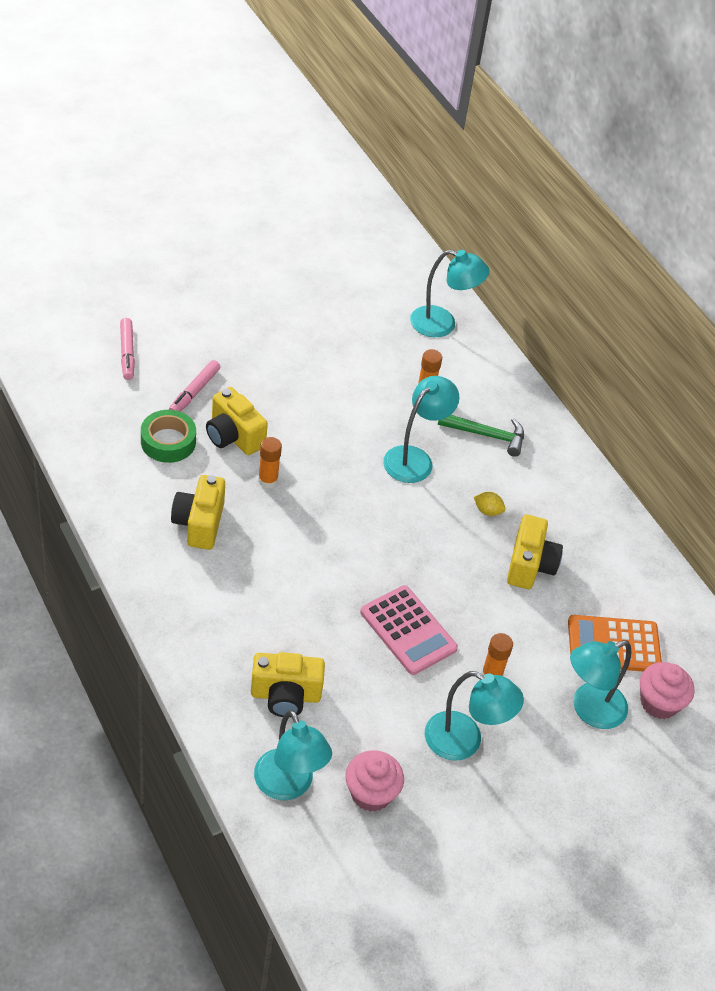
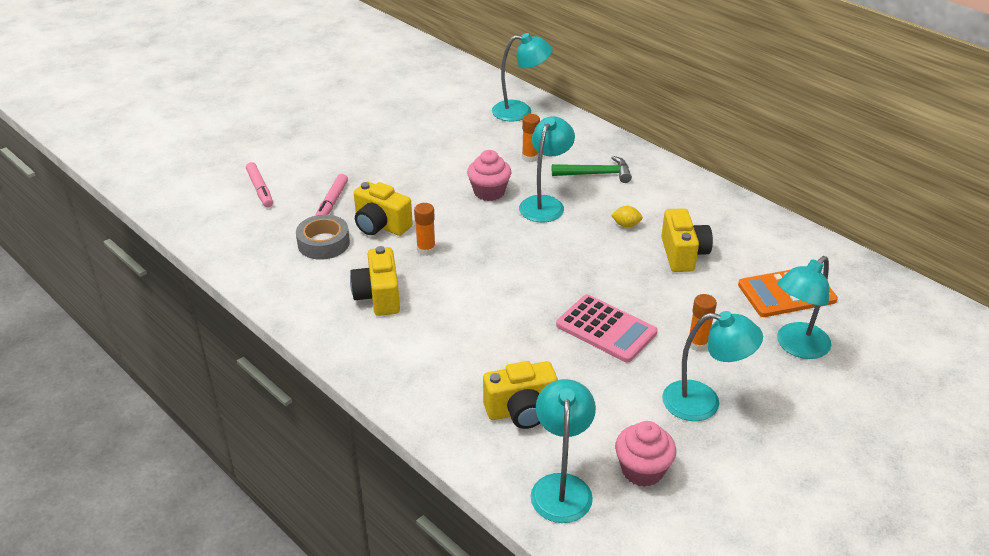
camera: 10 degrees left, 10 degrees down
green tape [141,410,196,463] -> grey tape [296,215,350,260]
turquoise lamp [254,710,332,800] -> turquoise lamp turned 135 degrees counterclockwise [531,379,596,523]
pink cupcake [640,662,694,719] -> pink cupcake moved to [467,150,511,201]

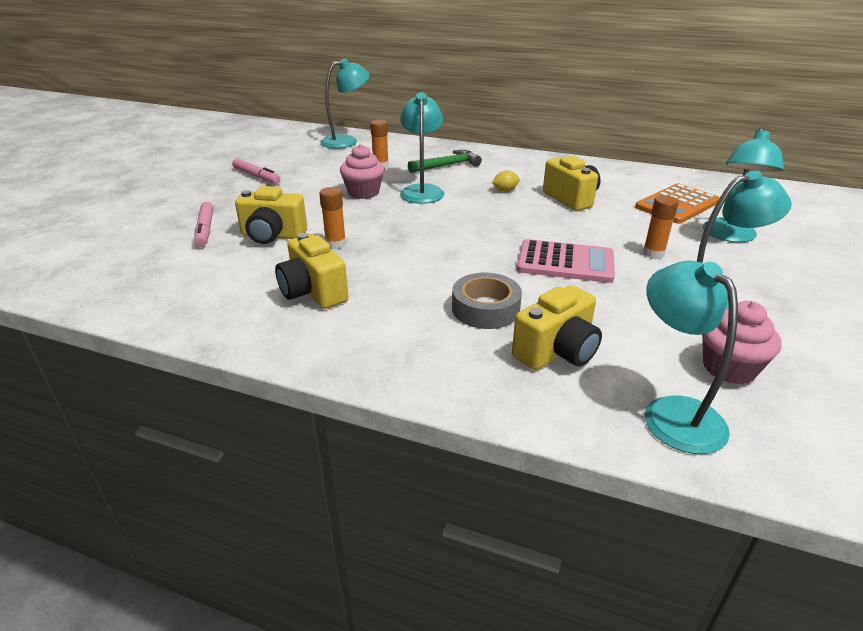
camera: 25 degrees left, 5 degrees down
pink marker [246,162,273,207] -> pink marker moved to [232,158,280,184]
grey tape [296,215,350,260] -> grey tape moved to [452,273,522,329]

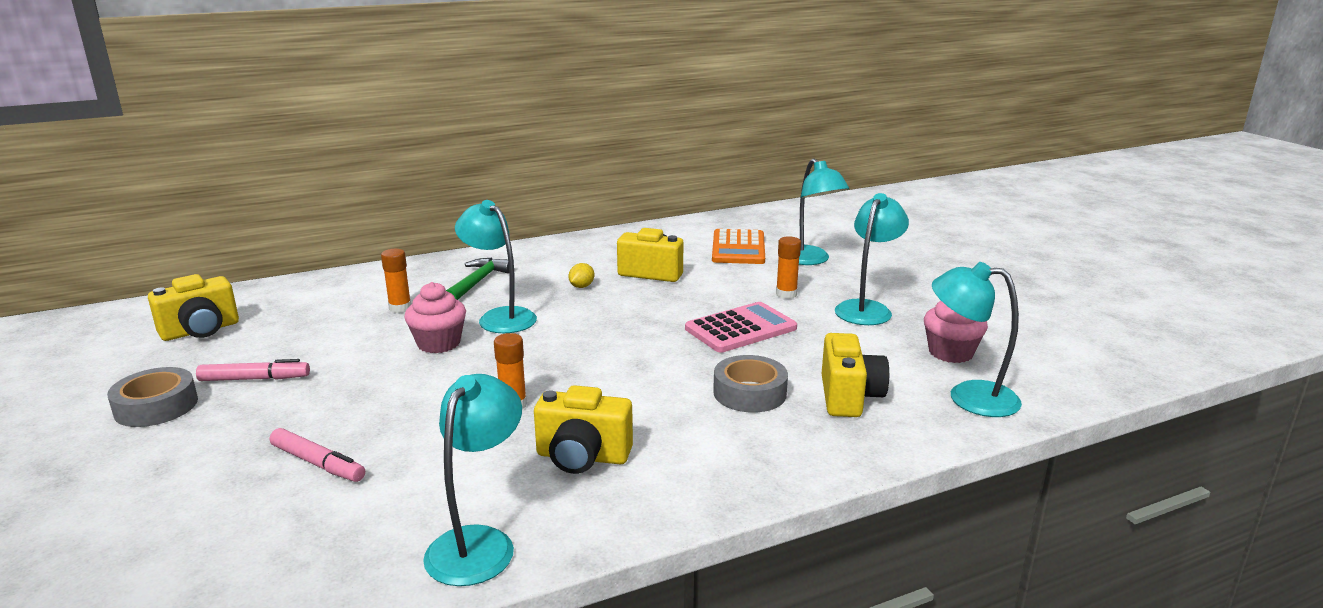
camera: 45 degrees left, 10 degrees down
yellow camera [235,186,307,244] -> yellow camera moved to [148,274,239,341]
turquoise lamp [320,58,370,149] -> turquoise lamp moved to [423,374,522,586]
none -> grey tape [107,367,198,427]

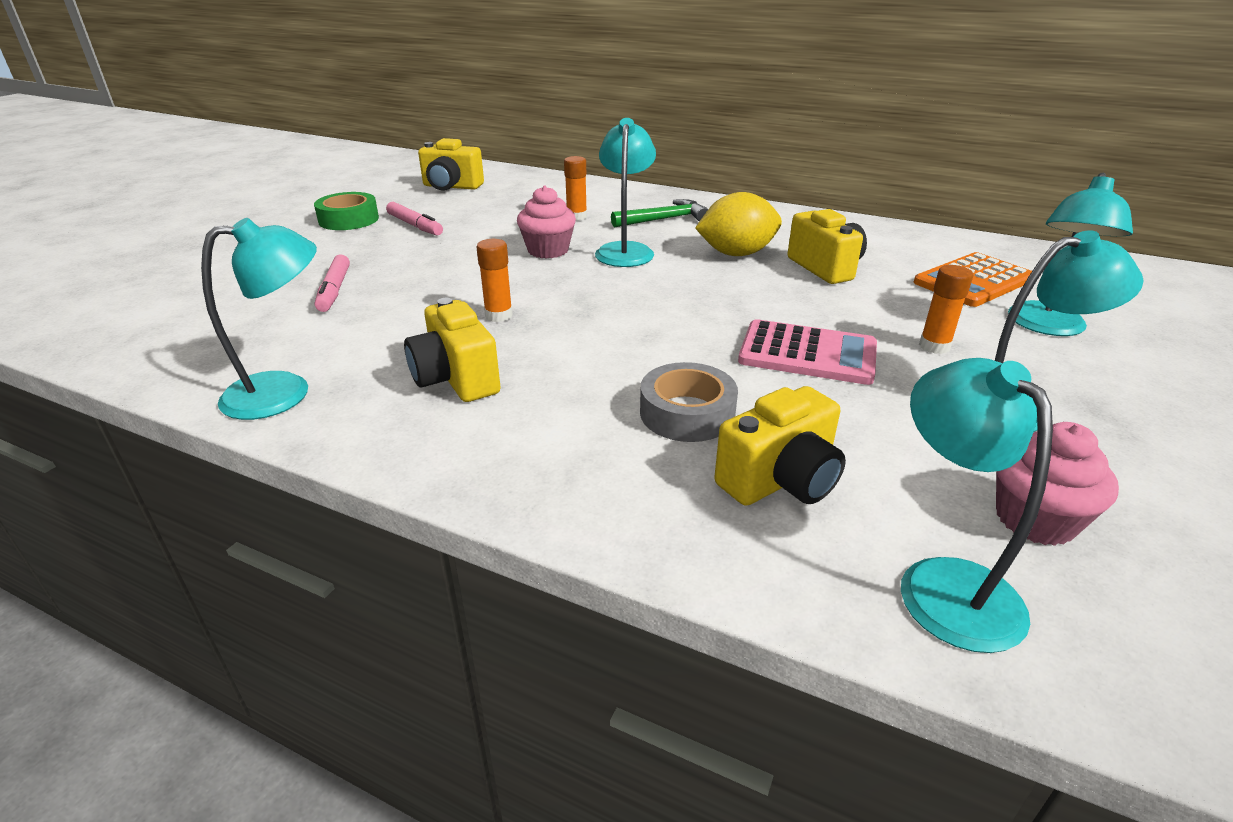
camera: 50 degrees right, 10 degrees up
grey tape [107,367,198,427] -> green tape [314,192,379,230]
yellow lemon [568,263,594,288] -> yellow lemon [695,192,782,256], size x2.22

